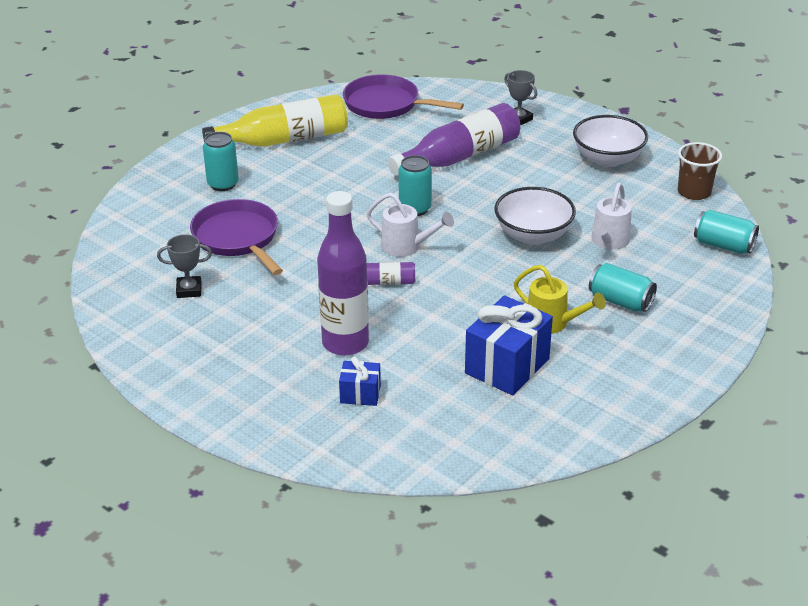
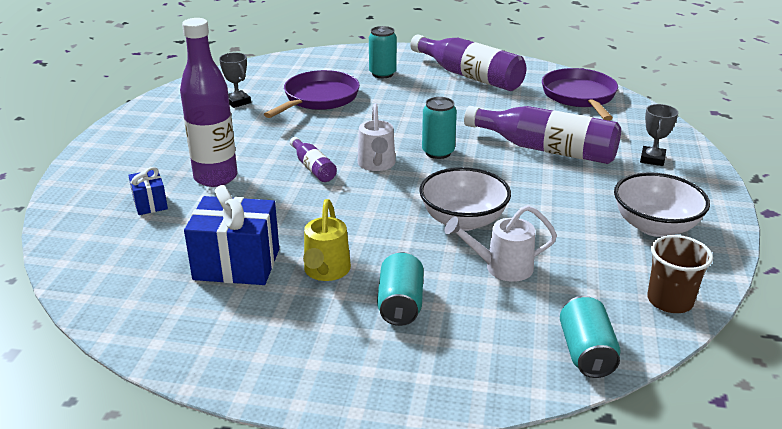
camera: 60 degrees right, 5 degrees down
yellow bottle [202,94,348,147] -> purple bottle [410,35,527,91]

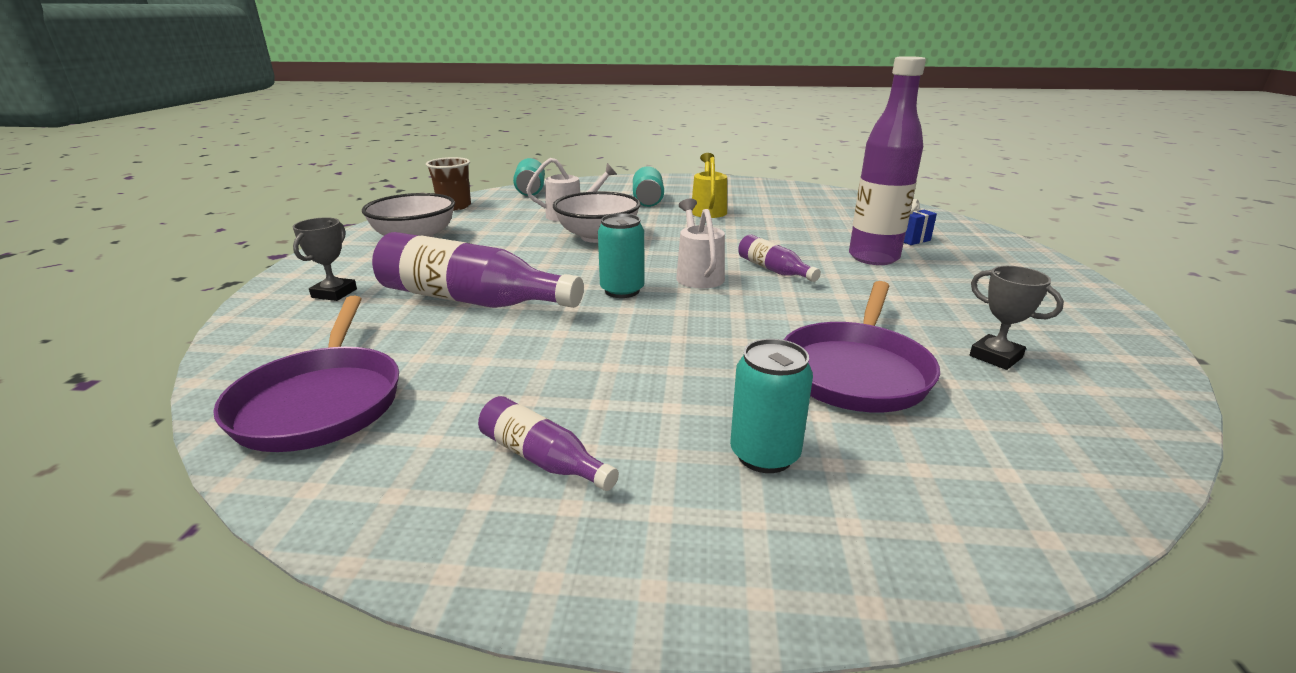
camera: 175 degrees right, 5 degrees down
blue gift [184,185,279,285] -> none
purple bottle [410,35,527,91] -> purple bottle [478,396,619,491], size x0.49

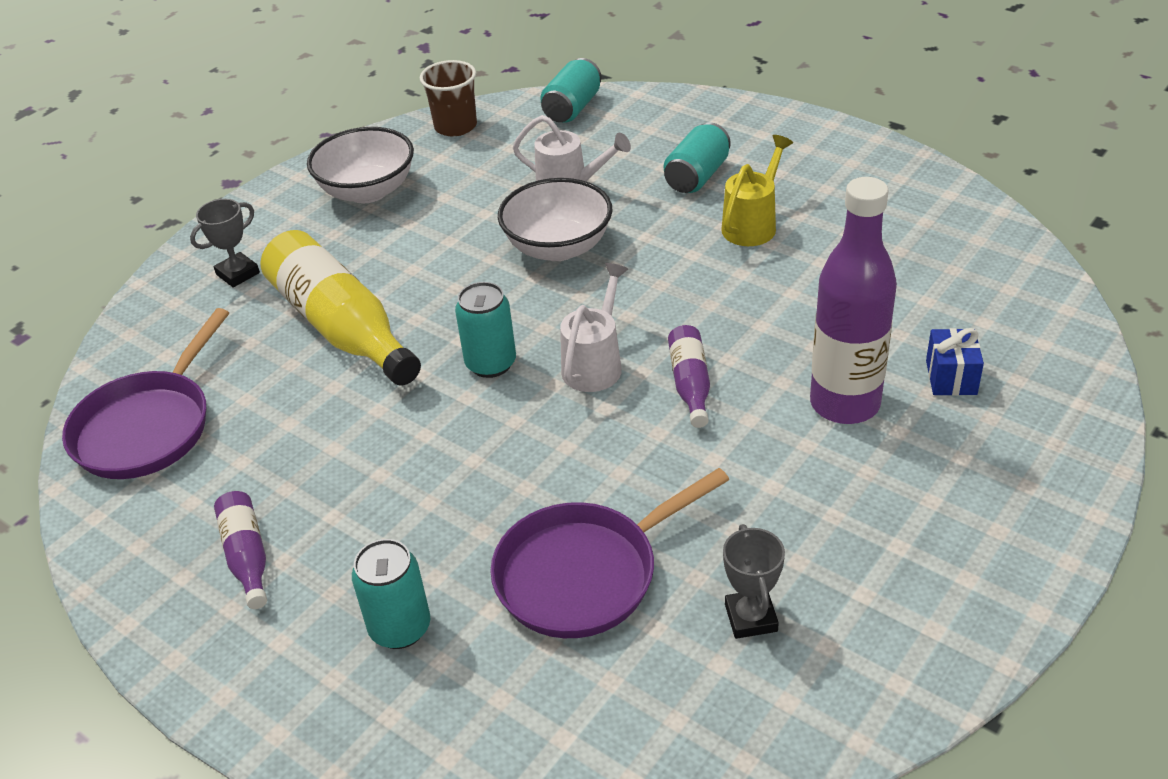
camera: 35 degrees right, 15 degrees up
purple bottle [372,232,584,308] -> yellow bottle [261,230,421,385]

